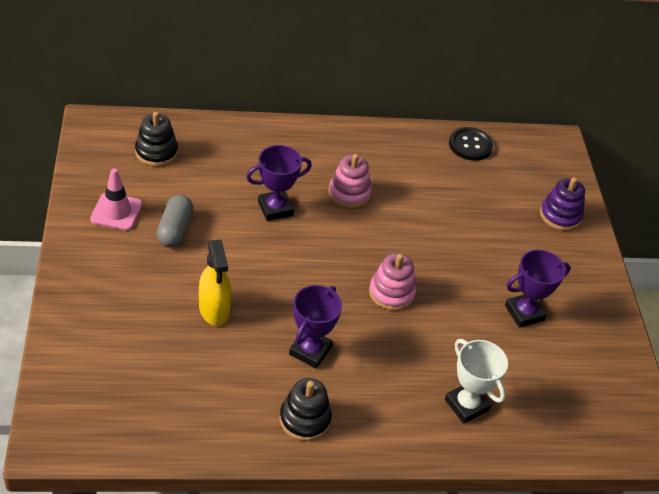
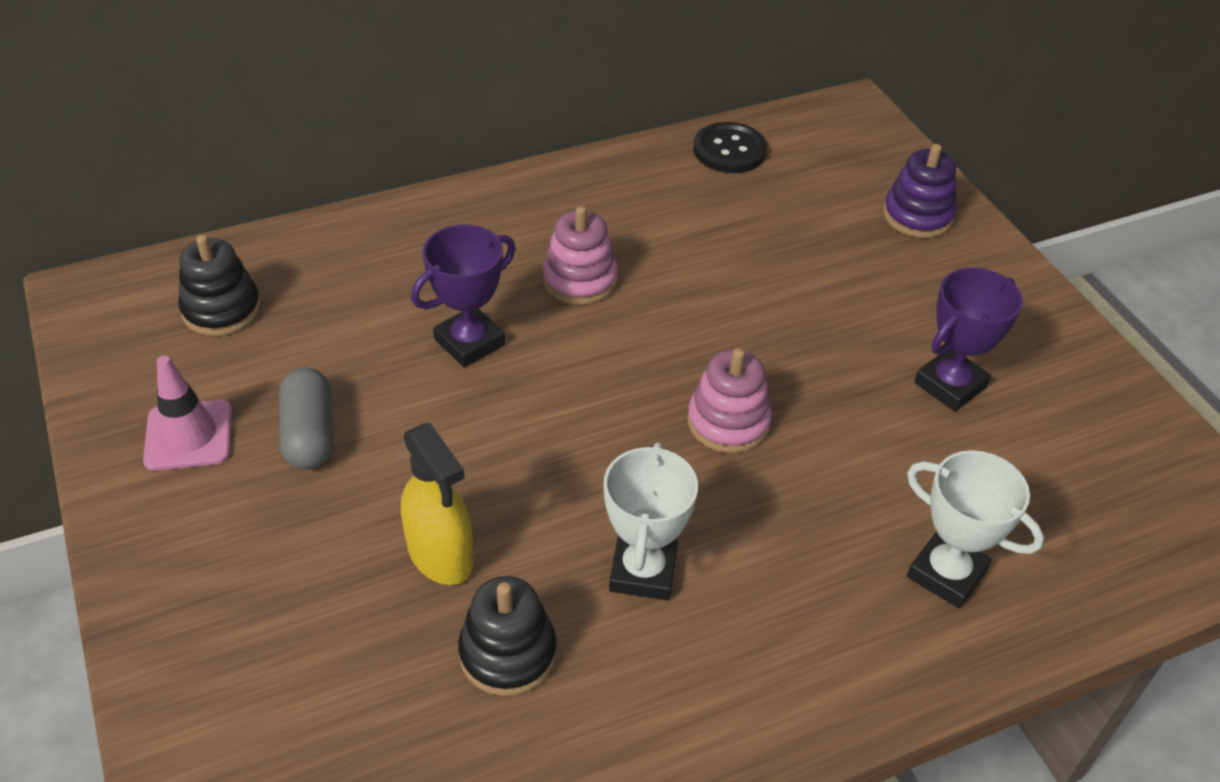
camera: 15 degrees left, 0 degrees up
black stacking toy [279,378,332,441] -> black stacking toy moved to [458,576,557,696]
purple trophy [289,285,342,369] -> white trophy [604,442,698,600]

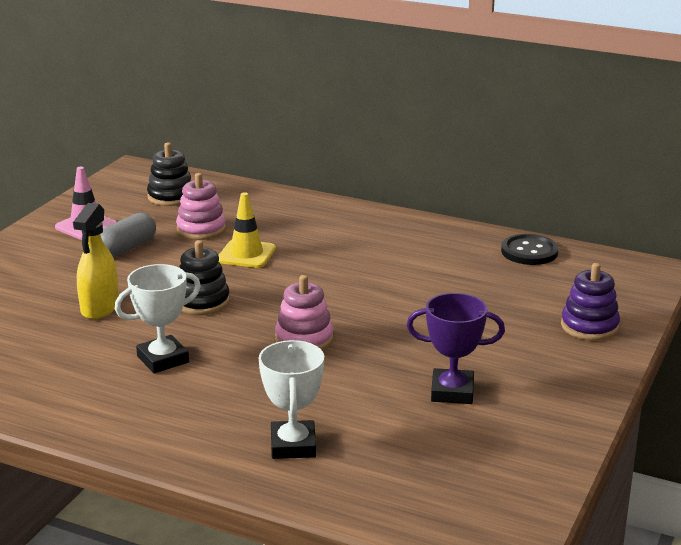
camera: 50 degrees right, 20 degrees down
purple trophy [411,224,516,368] -> yellow traffic cone [218,192,276,268]
black stacking toy [458,576,557,696] -> black stacking toy moved to [179,240,230,315]
pink stacking toy [543,206,618,305] -> pink stacking toy moved to [176,173,226,240]

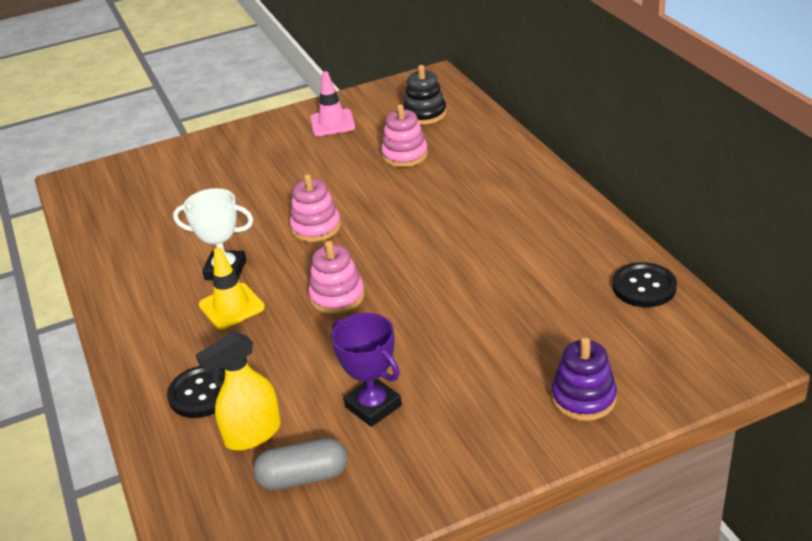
camera: 45 degrees right, 10 degrees up
yellow spray bottle [73,203,119,319] -> yellow spray bottle moved to [196,332,281,451]
grey capsule [100,213,156,257] -> grey capsule moved to [253,438,348,490]
black stacking toy [179,240,230,315] -> pink stacking toy [290,174,341,242]
yellow traffic cone [218,192,276,268] -> yellow traffic cone moved to [199,248,265,329]
white trophy [259,340,324,459] -> black button [167,366,225,418]

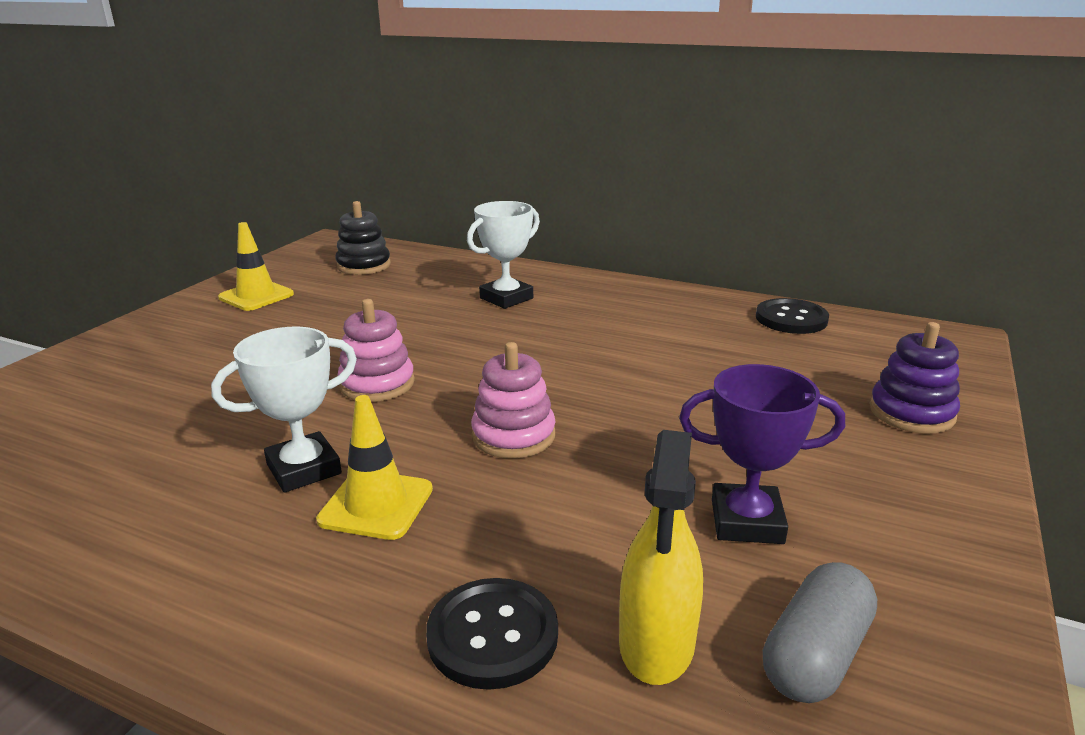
camera: 45 degrees left, 10 degrees down
pink traffic cone [310,71,355,136] -> yellow traffic cone [218,222,294,311]
pink stacking toy [381,104,428,167] -> none
none -> white trophy [467,201,540,309]

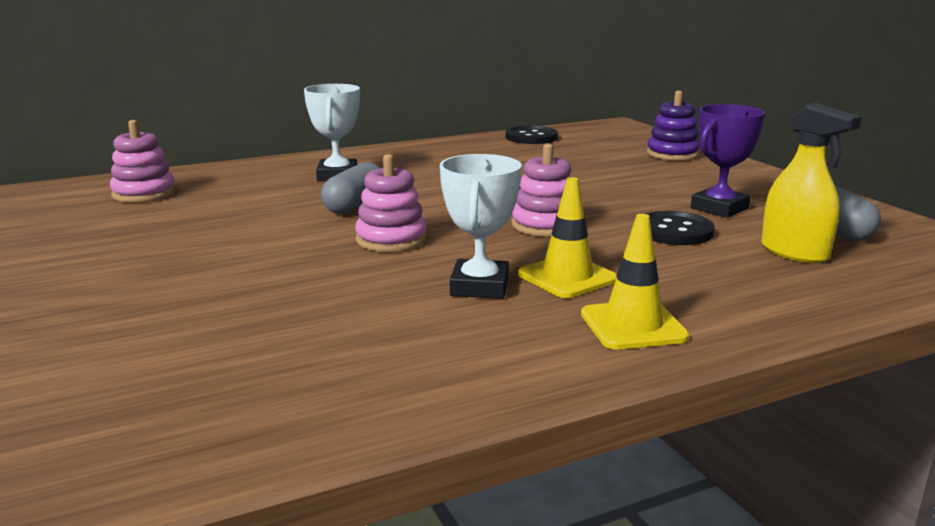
camera: 50 degrees left, 5 degrees down
yellow traffic cone [218,222,294,311] -> yellow traffic cone moved to [581,214,689,349]
black stacking toy [335,201,391,275] -> pink stacking toy [110,120,176,203]
black button [426,578,558,690] -> black button moved to [645,211,715,245]
none -> grey capsule [321,162,380,214]

